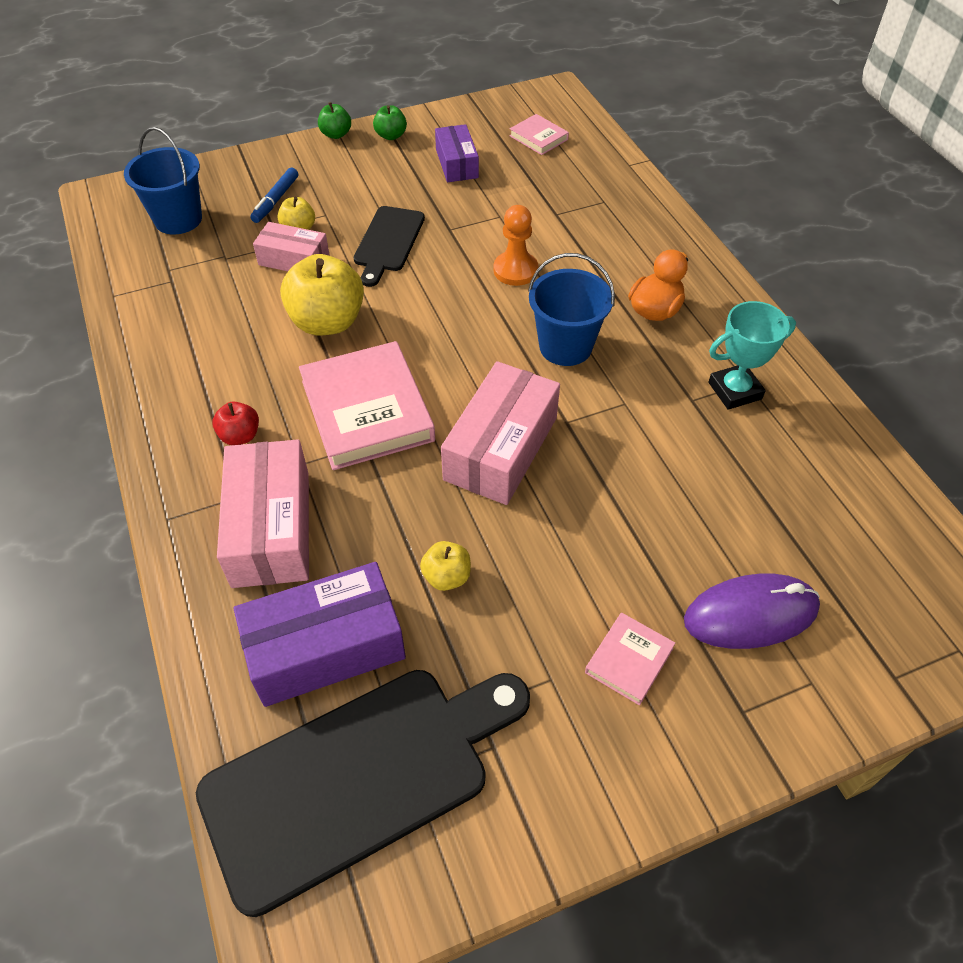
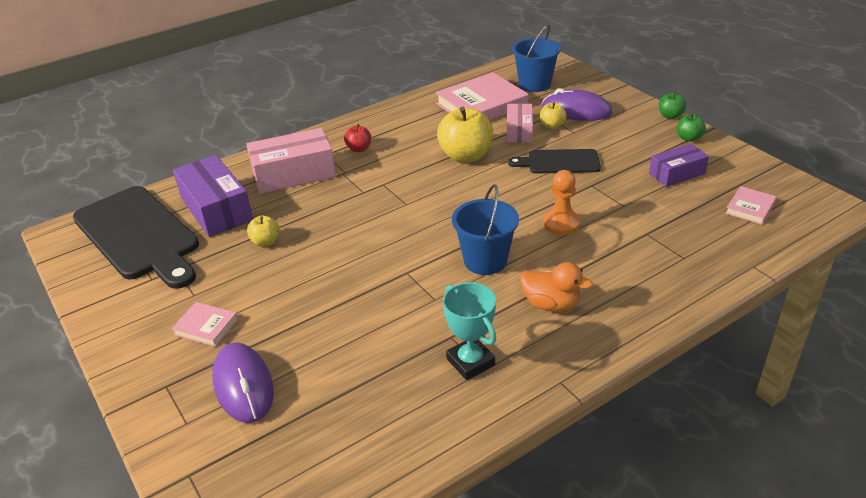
camera: 80 degrees right, 15 degrees down
blue marker [250,167,298,223] -> purple mouse [542,88,612,121]
pink book [299,341,435,470] -> pink book moved to [436,72,529,120]
pink box [441,361,560,505] -> none

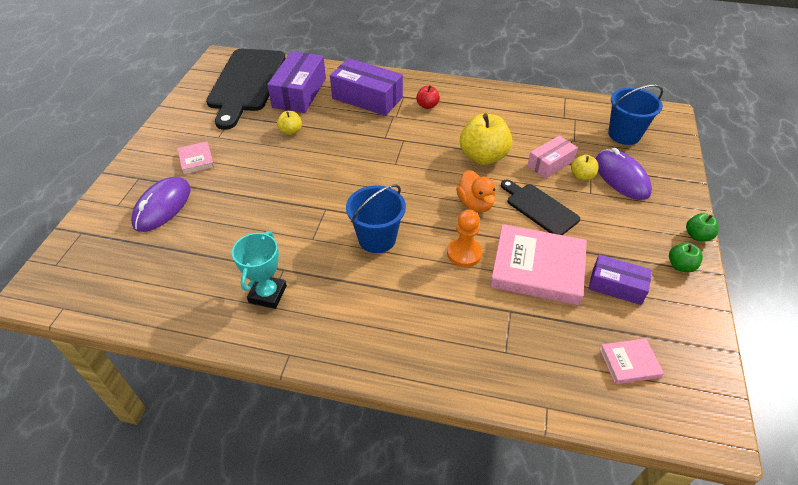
camera: 45 degrees right, 10 degrees up
pink box [246,128,336,194] -> purple box [330,58,403,116]
pink book [436,72,529,120] -> pink book moved to [490,224,587,305]
orange duck [520,262,593,312] -> orange duck moved to [456,170,495,213]

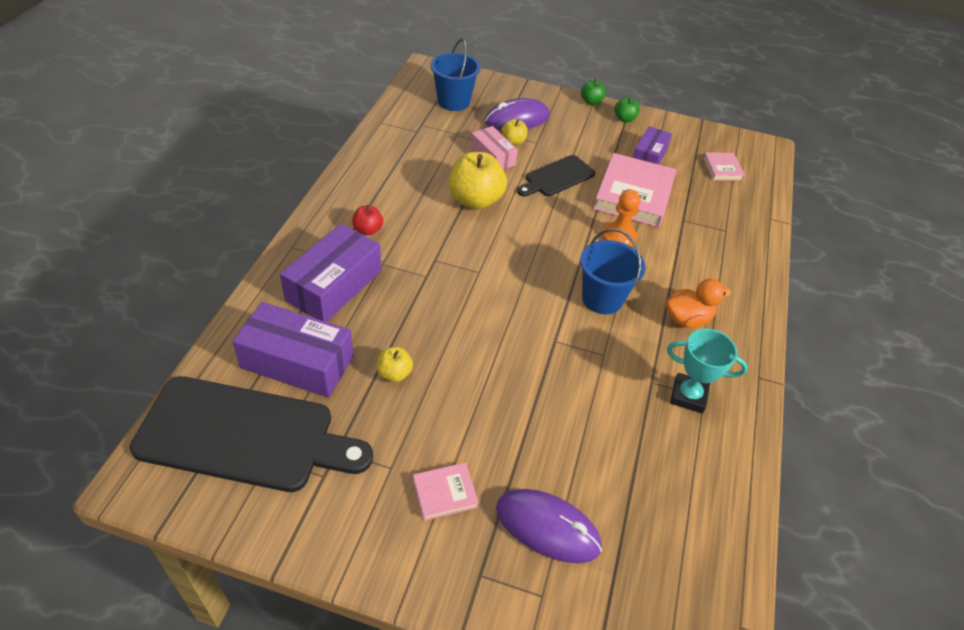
camera: 90 degrees left, 0 degrees up
orange duck [456,170,495,213] -> orange duck moved to [666,279,731,328]

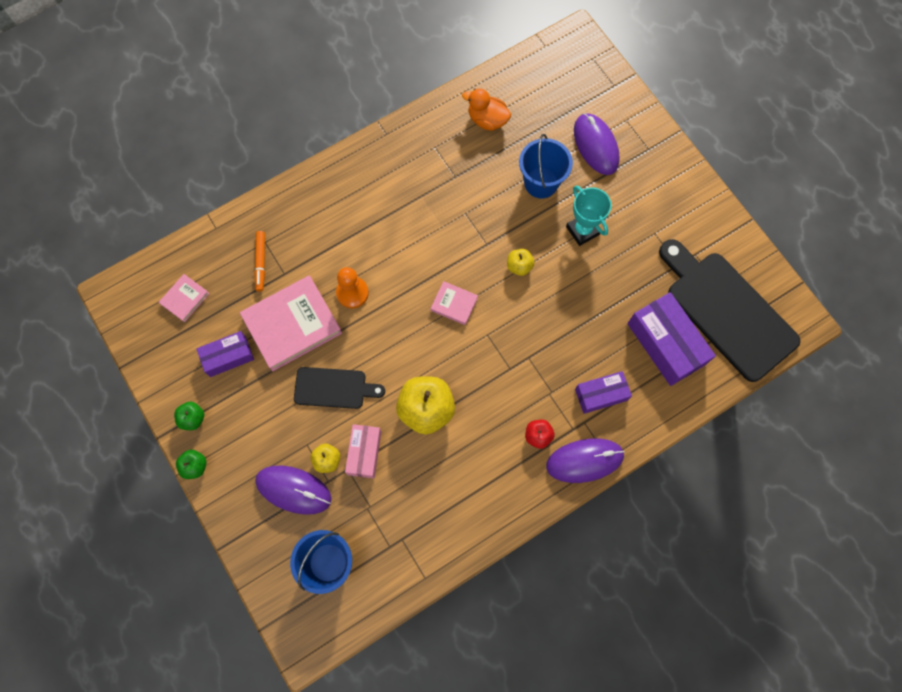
camera: 135 degrees left, 25 degrees up
purple box [280,224,381,322] -> purple box [575,371,632,414], size x0.61
yellow apple [377,347,413,382] -> yellow apple moved to [507,249,535,276]
pink book [413,463,479,521] -> pink book moved to [431,281,478,325]
blue bucket [580,228,645,315] -> blue bucket moved to [519,134,573,198]
orange duck [666,279,731,328] -> orange duck moved to [462,88,511,131]
turquoise trophy [667,329,748,413] -> turquoise trophy moved to [566,186,611,246]
none -> orange marker [254,231,265,292]
none -> purple mouse [546,438,625,483]

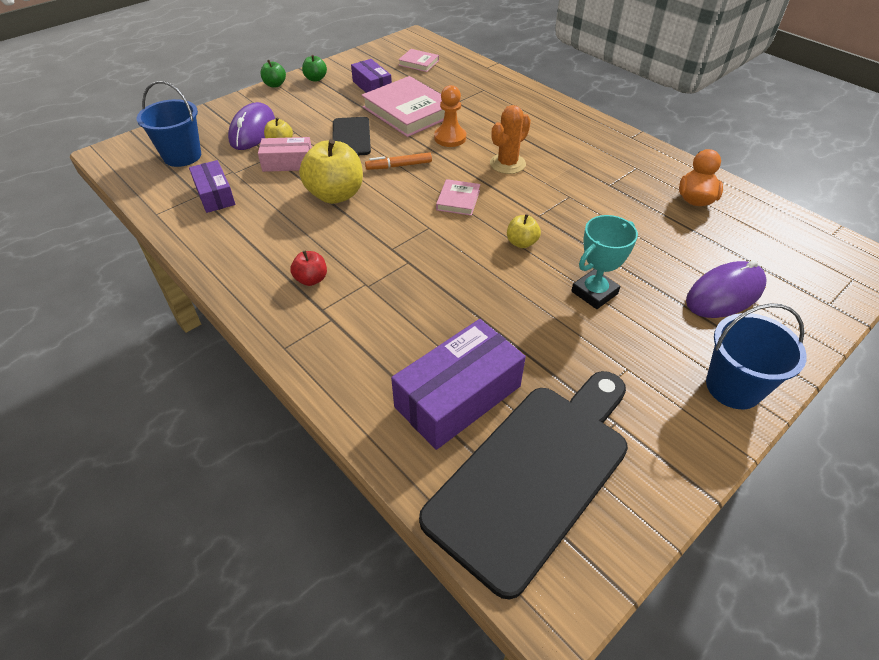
camera: 80 degrees right, 25 degrees down
orange marker [254,231,265,292] -> orange marker moved to [365,152,432,170]
blue bucket [519,134,573,198] -> blue bucket moved to [706,303,807,409]
purple mouse [546,438,625,483] -> none
purple box [575,371,632,414] -> purple box moved to [189,160,235,213]
none -> orange cactus [490,105,531,174]

